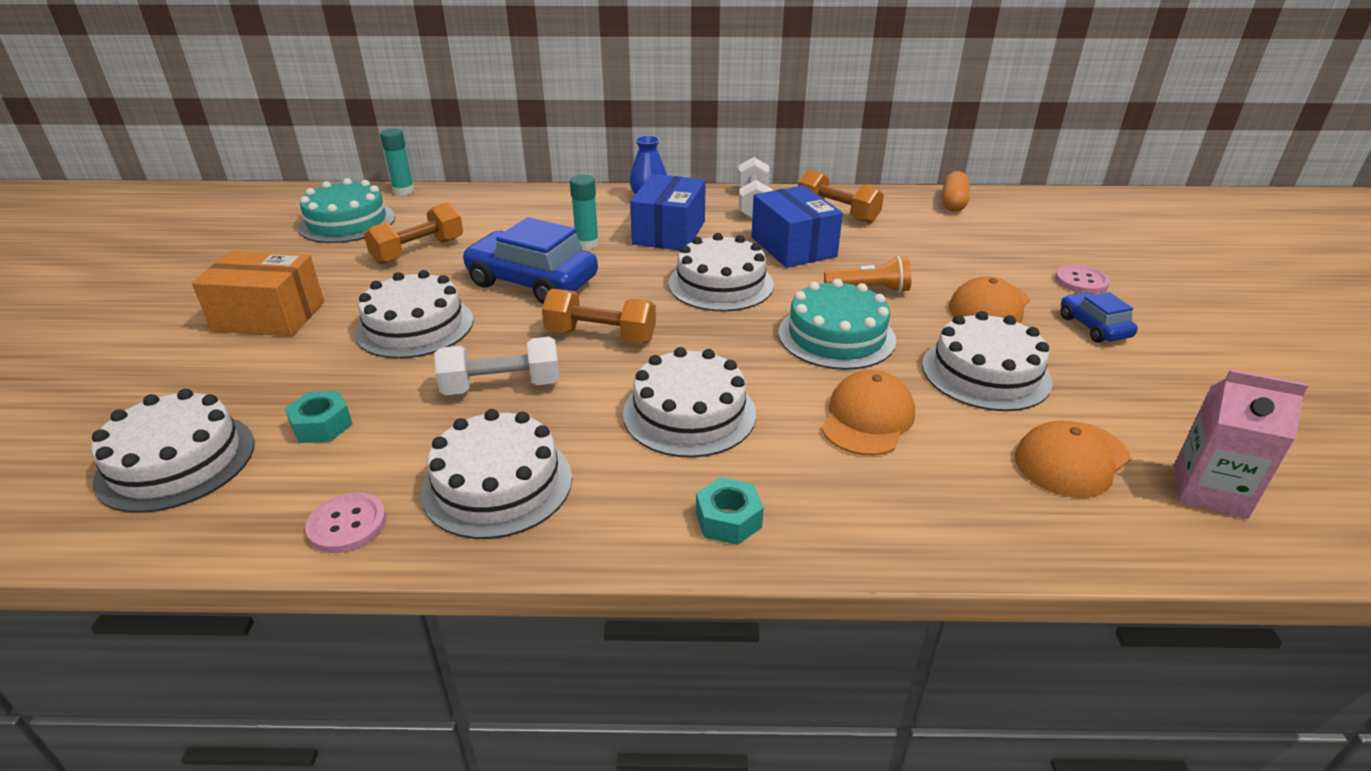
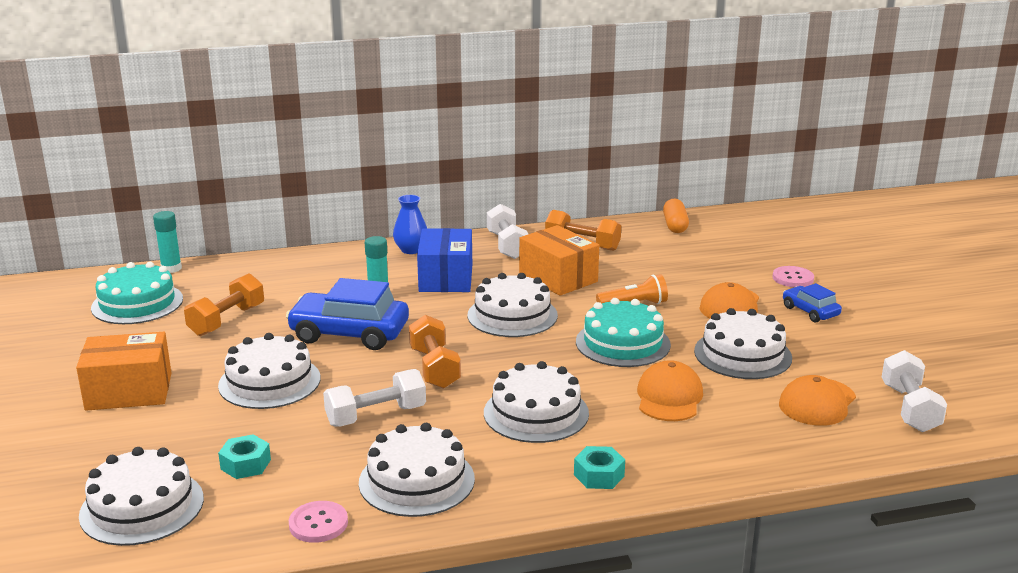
camera: 15 degrees left, 10 degrees down
orange dumbbell [542,289,656,344] -> orange dumbbell turned 75 degrees clockwise [409,315,461,389]
blue box [751,185,843,268] -> orange box [519,225,599,296]
pink carton [1174,369,1308,519] -> white dumbbell [882,350,947,432]

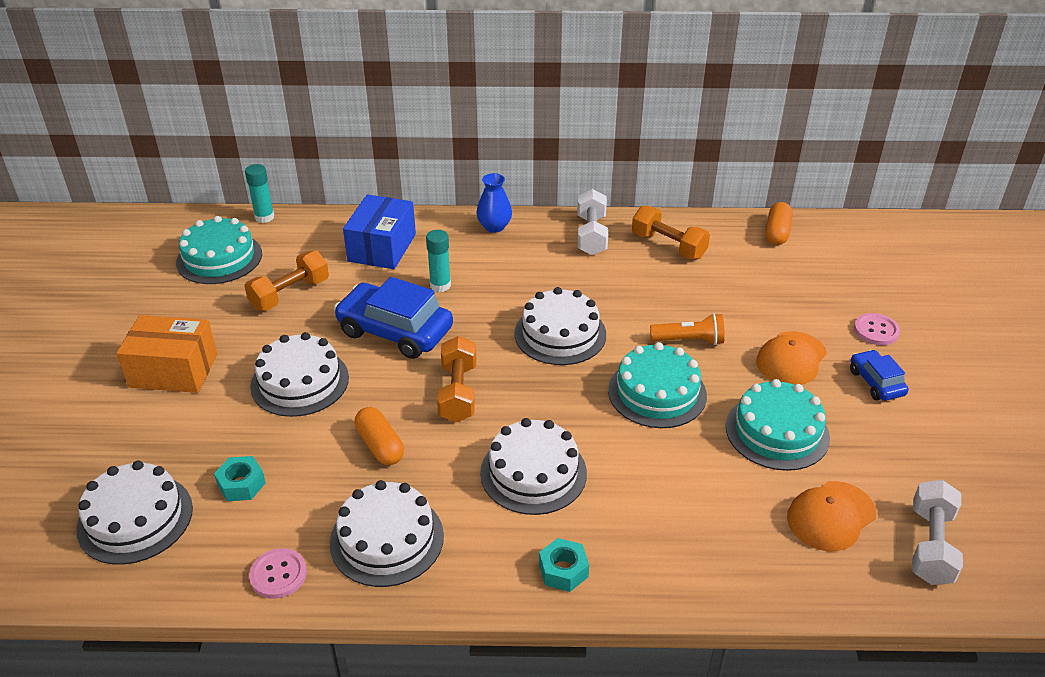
camera: 15 degrees right, 15 degrees up
white dumbbell [323,369,426,427] -> orange capsule [355,407,404,465]
blue box [417,228,472,292] -> blue box moved to [343,194,416,269]
orange box [519,225,599,296] -> none
orange cap [637,360,703,421] -> none
white cake [694,308,792,379] -> turquoise cake [726,379,830,471]

